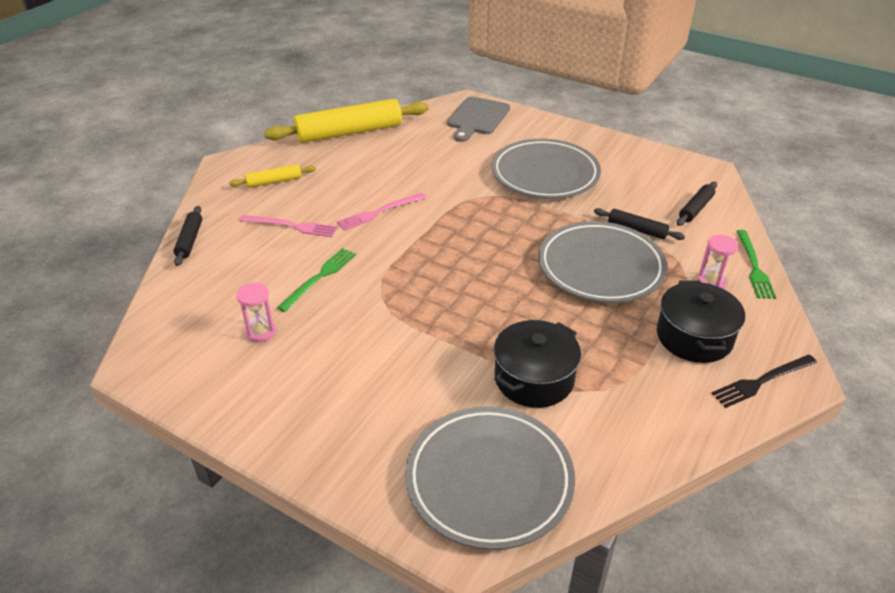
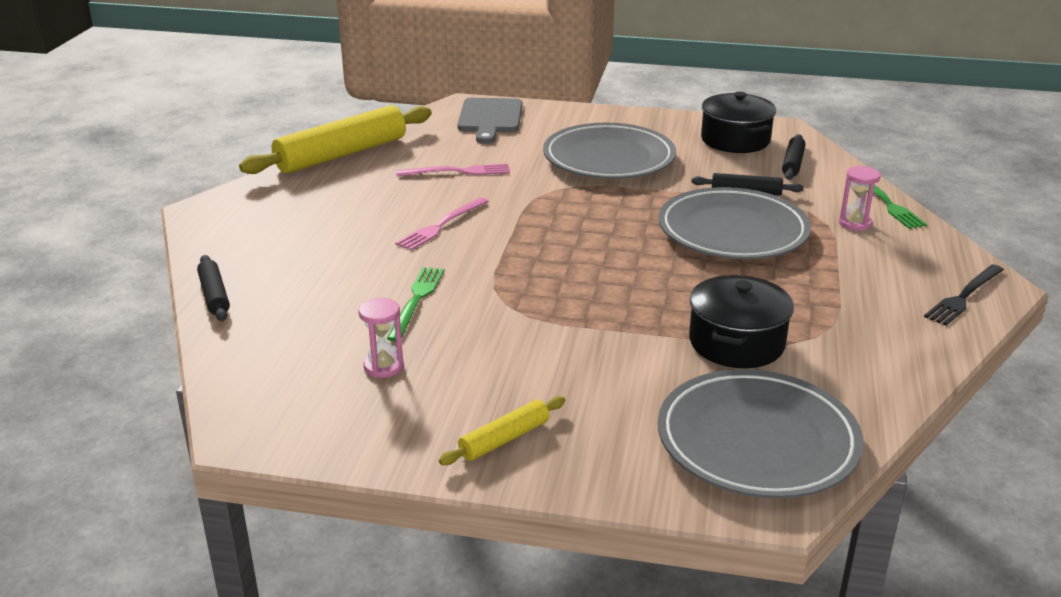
camera: 20 degrees left, 10 degrees down
yellow rolling pin [229,164,316,188] -> yellow rolling pin moved to [439,396,565,465]
pink fork [240,215,337,237] -> pink fork moved to [396,164,510,176]
black pot [657,280,745,363] -> black pot moved to [701,92,776,153]

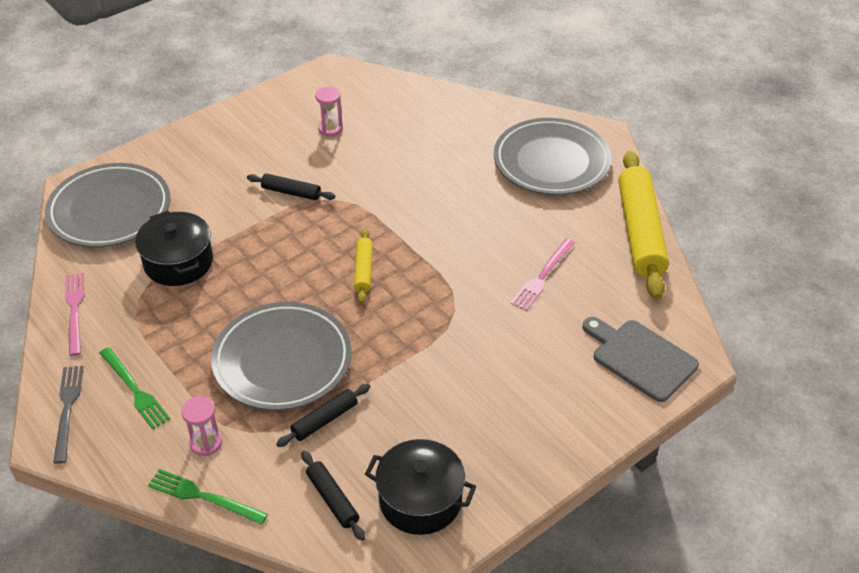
camera: 130 degrees right, 15 degrees up
black rolling pin [197,255,230,322] -> black rolling pin moved to [247,173,335,200]
green fork [387,267,444,342] -> green fork moved to [100,347,170,429]
pink fork [395,197,489,250] -> pink fork moved to [65,273,84,356]
yellow rolling pin [439,396,565,465] -> yellow rolling pin moved to [354,228,373,303]
grey plate [543,123,676,179] -> grey plate moved to [494,118,612,195]
black fork [924,264,1004,326] -> grey fork [53,366,83,464]

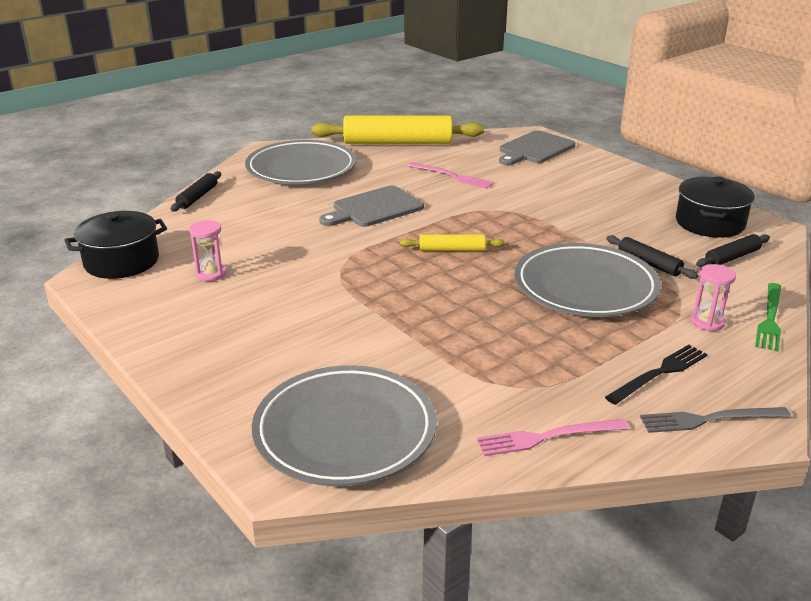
camera: 90 degrees left, 15 degrees down
green fork [100,347,170,429] -> black fork [605,345,708,405]
black pot [135,211,213,286] -> black pot moved to [64,211,167,279]
black rolling pin [247,173,335,200] -> black rolling pin moved to [171,171,221,211]
none -> grey cutting board [319,186,424,227]

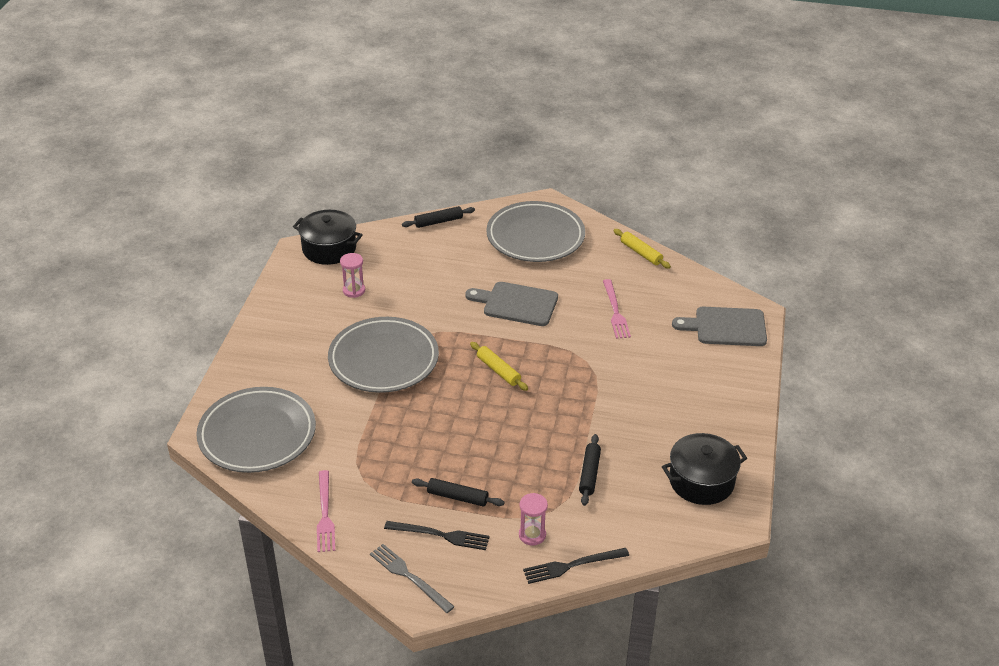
camera: 50 degrees right, 10 degrees up
yellow rolling pin [312,116,484,144] -> yellow rolling pin [614,229,671,269], size x0.47
pink fork [477,419,628,456] -> pink fork turned 135 degrees counterclockwise [317,470,335,552]
grey plate [515,243,661,317] -> grey plate moved to [328,317,439,393]
black rolling pin [696,234,770,267] -> black rolling pin moved to [412,478,504,507]
green fork [755,283,781,352] -> black fork [523,548,629,584]

